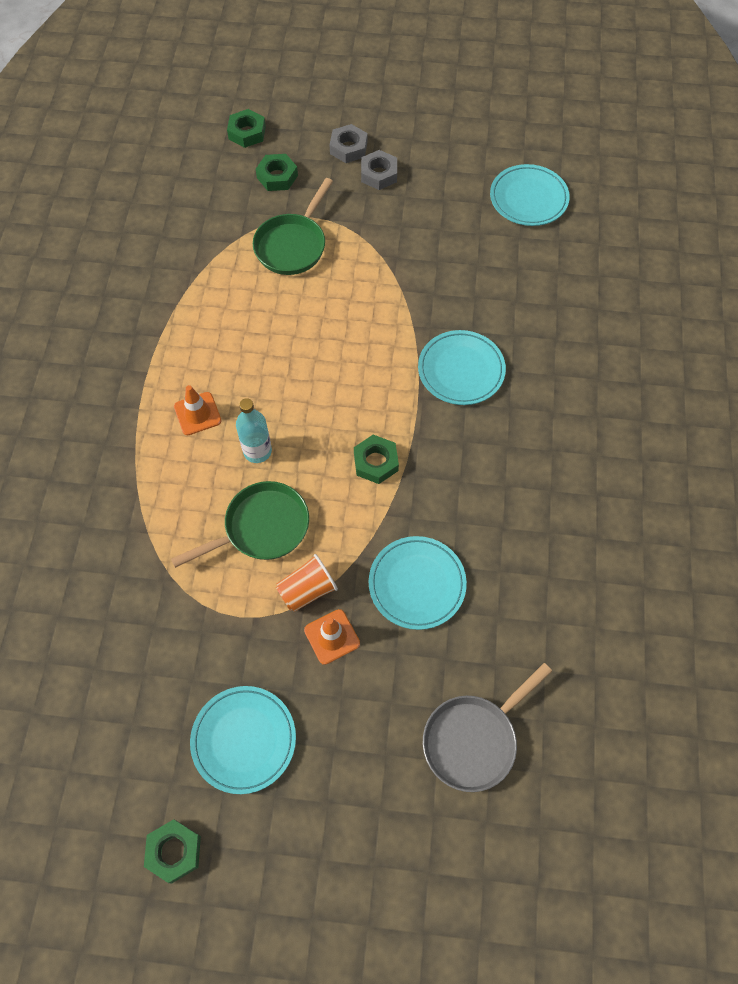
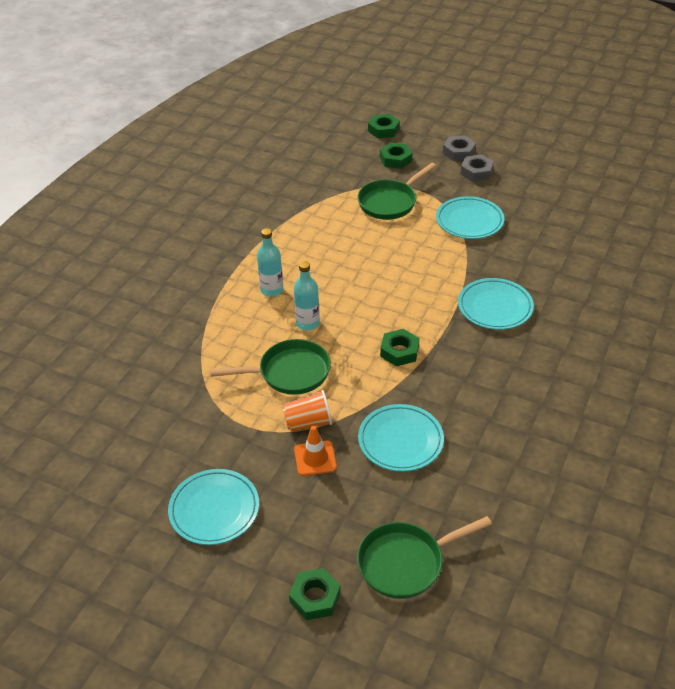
camera: 20 degrees right, 20 degrees down
green nut [144,819,201,884] -> green nut moved to [289,568,341,620]
orange traffic cone [174,385,221,435] -> turquoise bottle [257,228,283,297]
grey pan [423,663,552,792] -> green pan [357,516,492,599]
turquoise plate [490,164,570,226] -> turquoise plate moved to [436,196,504,239]

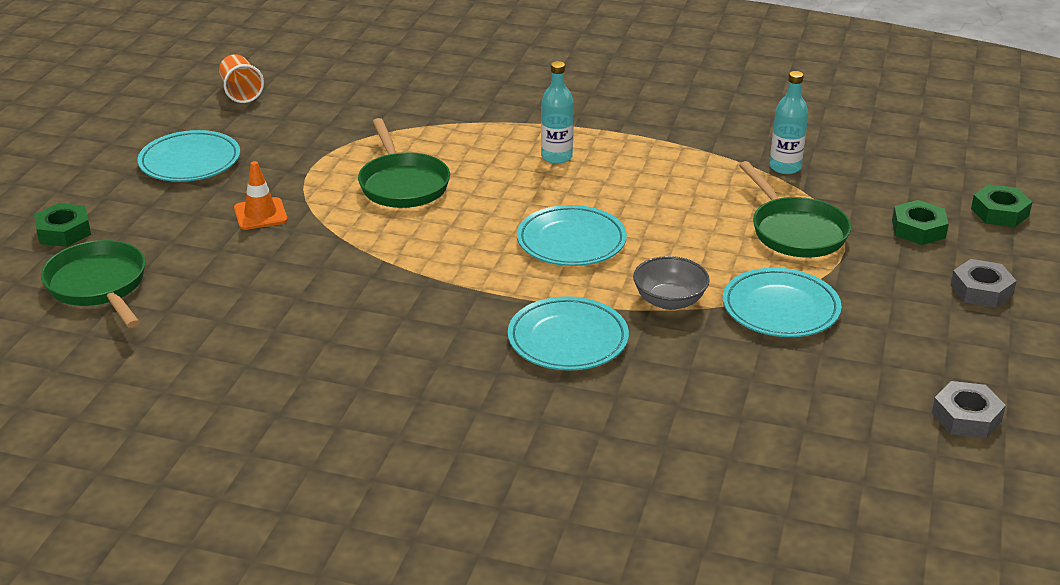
camera: 80 degrees right, 10 degrees down
orange cup [283,390,332,431] -> orange cup moved to [219,54,264,103]
turquoise bottle [294,261,320,330] -> turquoise bottle moved to [770,71,808,174]
green pan [358,163,436,220] -> green pan turned 150 degrees counterclockwise [739,161,851,258]
turquoise plate [358,404,444,472] -> turquoise plate moved to [517,205,627,266]
green nut [380,329,419,366] -> none
grey nut [461,154,494,182] -> grey nut moved to [932,381,1006,438]
none -> grey bowl [633,256,710,310]

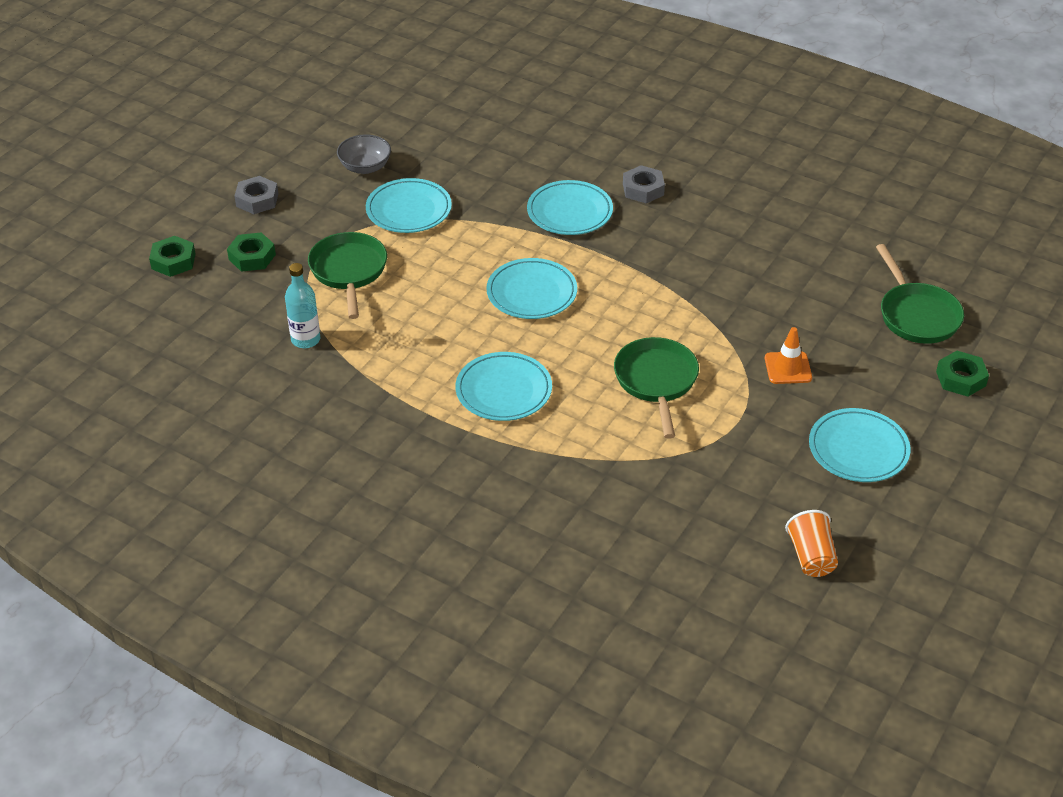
camera: 165 degrees left, 10 degrees up
turquoise bottle [541,61,574,164] -> turquoise plate [455,352,552,421]
grey bowl [633,256,710,310] -> grey bowl moved to [337,134,391,174]
grey nut [932,381,1006,438] -> grey nut moved to [623,165,665,203]

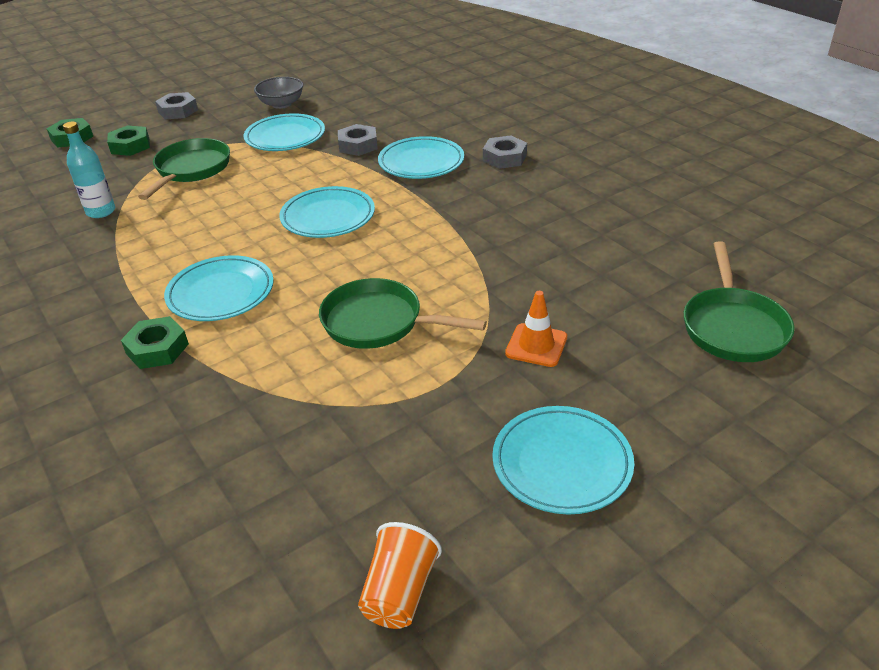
camera: 25 degrees right, 5 degrees down
green pan [614,337,699,439] -> green pan turned 90 degrees counterclockwise [319,278,487,349]
green nut [936,351,989,397] -> green nut moved to [121,316,189,369]
none -> grey nut [338,124,378,156]

